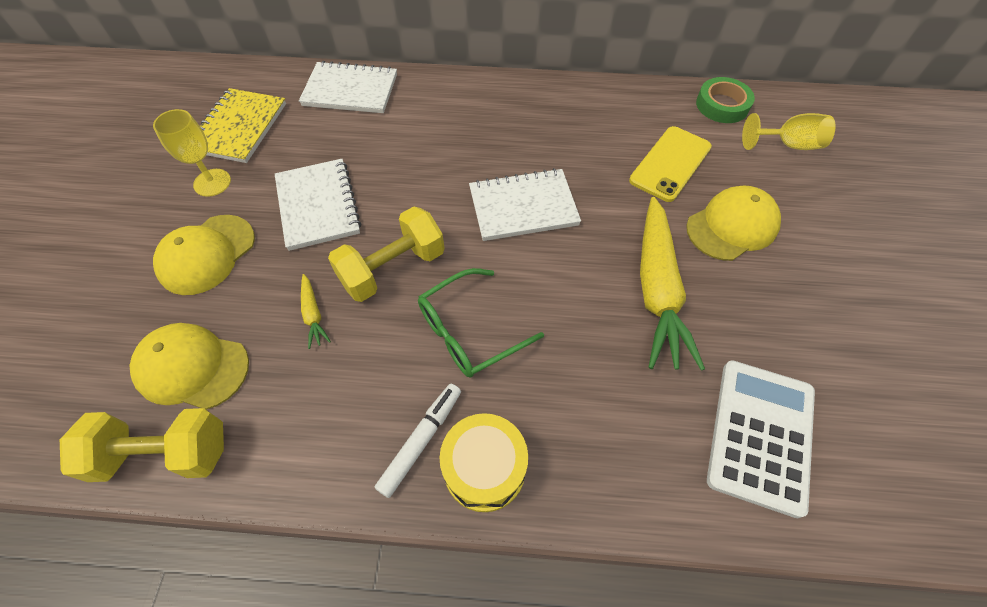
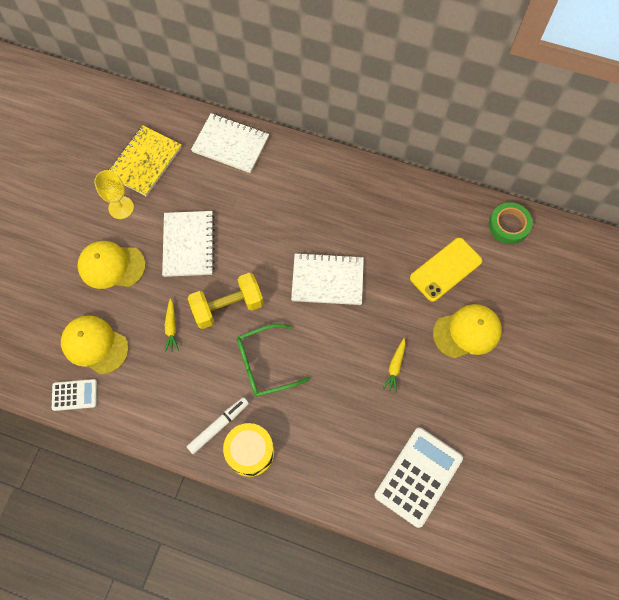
camera: 15 degrees right, 10 degrees up
yellow dumbbell [60,408,224,482] -> white calculator [52,379,97,411]
yellow cap [153,215,255,295] -> yellow cap turned 45 degrees clockwise [77,241,146,289]
yellow carrot [640,197,705,371] -> yellow carrot [383,338,405,393], size x0.42
yellow goblet [742,113,836,150] -> none

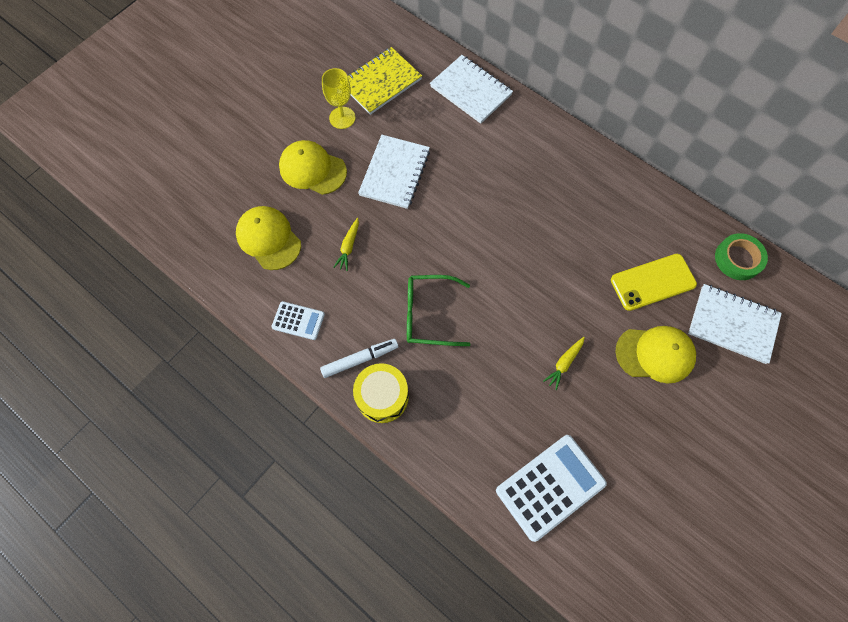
camera: 20 degrees right, 0 degrees up
white calculator [52,379,97,411] -> white calculator moved to [271,301,325,340]
yellow dumbbell [188,273,264,329] -> none
white notebook [291,252,364,305] -> white notebook moved to [688,284,782,364]

